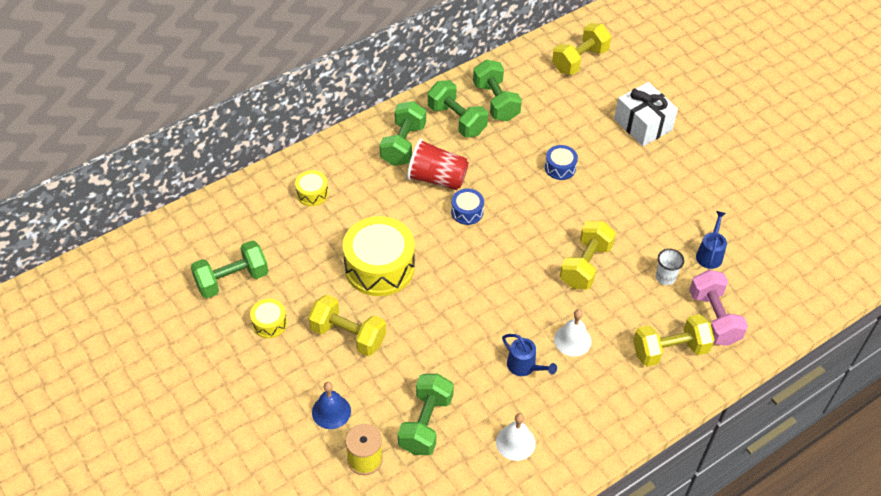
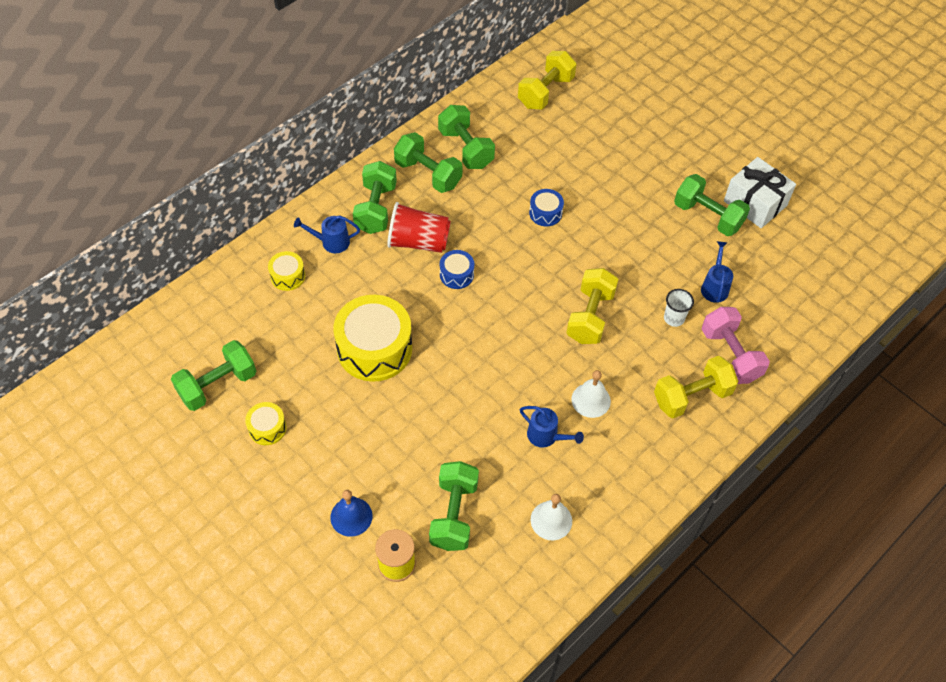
camera: 10 degrees left, 5 degrees up
yellow dumbbell [308,294,386,356] -> none
white gift [614,82,678,146] -> white gift moved to [724,157,796,228]
none -> blue watering can [294,216,360,253]
none -> green dumbbell [674,174,750,236]

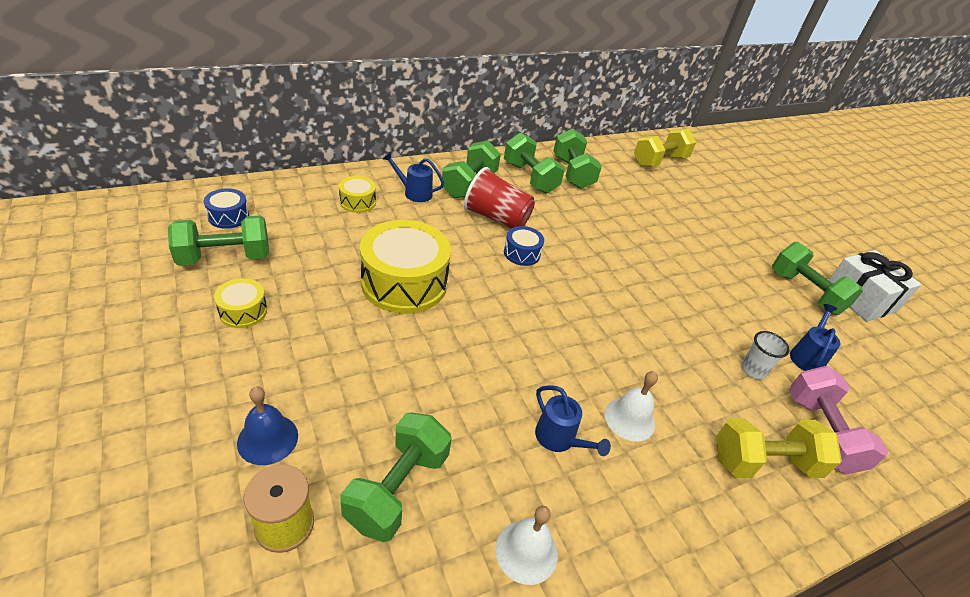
camera: 15 degrees right, 15 degrees down
blue drum [529,189,564,226] -> blue drum moved to [204,188,249,229]
yellow dumbbell [566,268,618,344] -> none

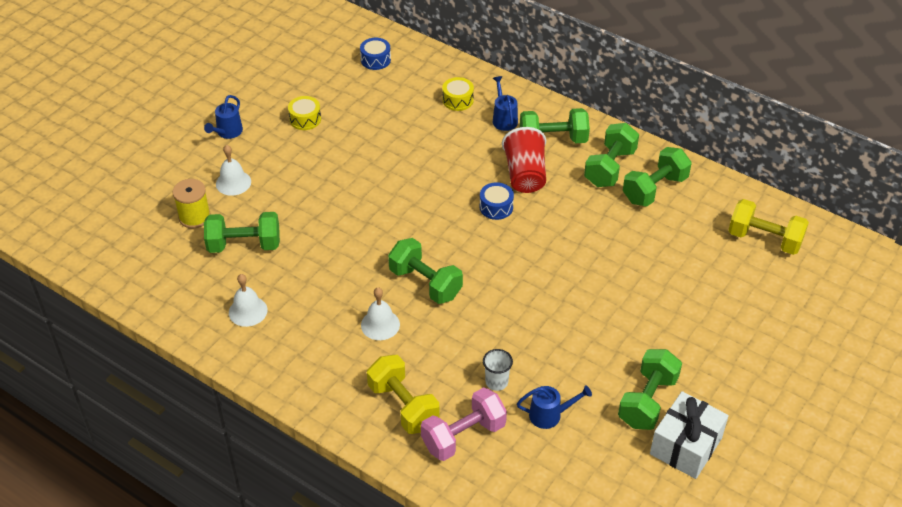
camera: 65 degrees right, 5 degrees up
green dumbbell [168,215,269,266] -> green dumbbell moved to [388,238,463,304]
blue bell [237,386,298,465] -> white bell [216,145,251,196]
yellow drum [360,220,451,314] -> none
blue watering can [535,385,611,456] -> blue watering can moved to [204,95,243,139]

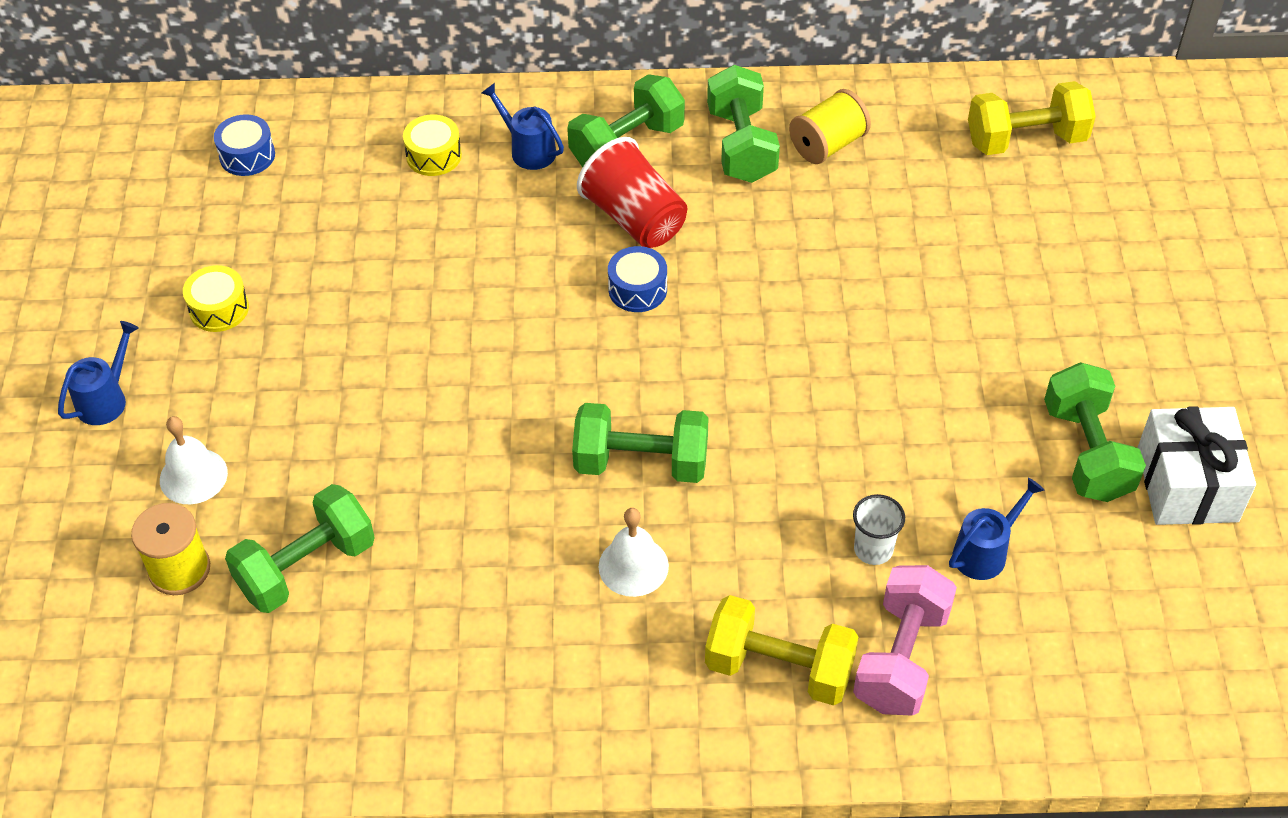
camera: 35 degrees left, 5 degrees up
blue watering can [204,95,243,139] -> blue watering can turned 135 degrees counterclockwise [58,321,139,425]
white bell [229,274,268,327] -> none
green dumbbell [623,147,691,207] -> yellow spool [789,89,871,164]

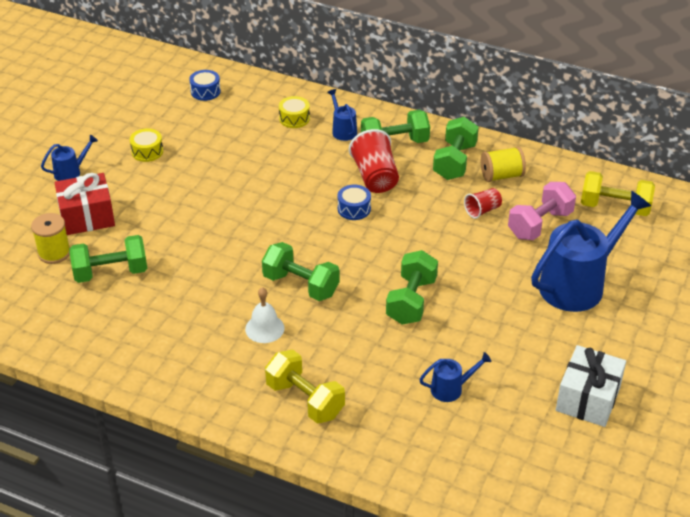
camera: 25 degrees right, 10 degrees down
white bell [160,416,228,504] -> red gift [54,173,115,235]
white cup [853,494,905,565] -> none
pink dumbbell [853,565,957,716] -> pink dumbbell moved to [508,182,576,240]
green dumbbell [1044,362,1146,502] -> green dumbbell moved to [386,250,438,325]
none -> red cup [464,188,502,219]
none -> blue watering can [531,191,651,312]

